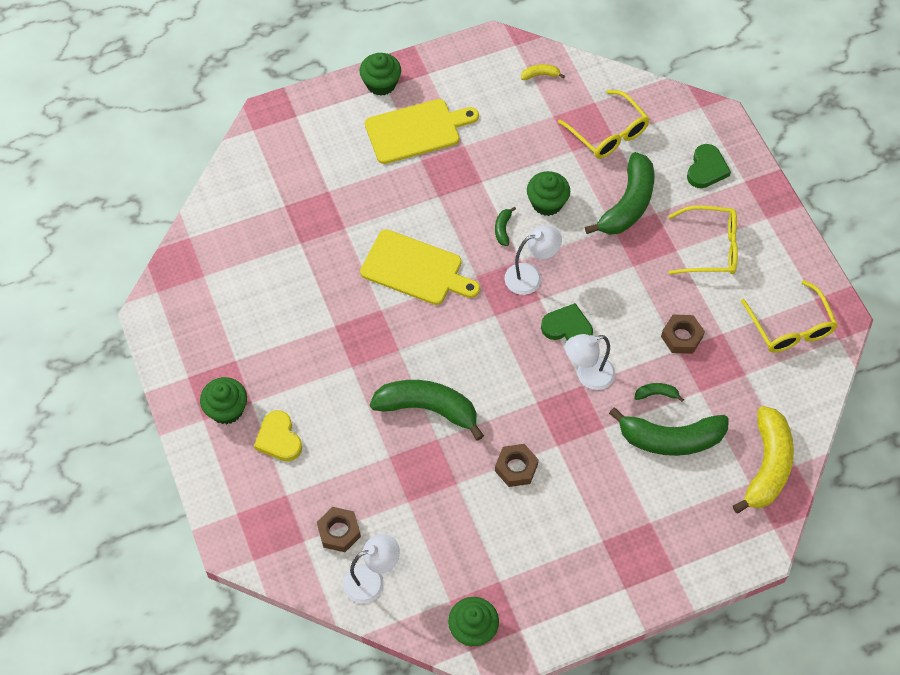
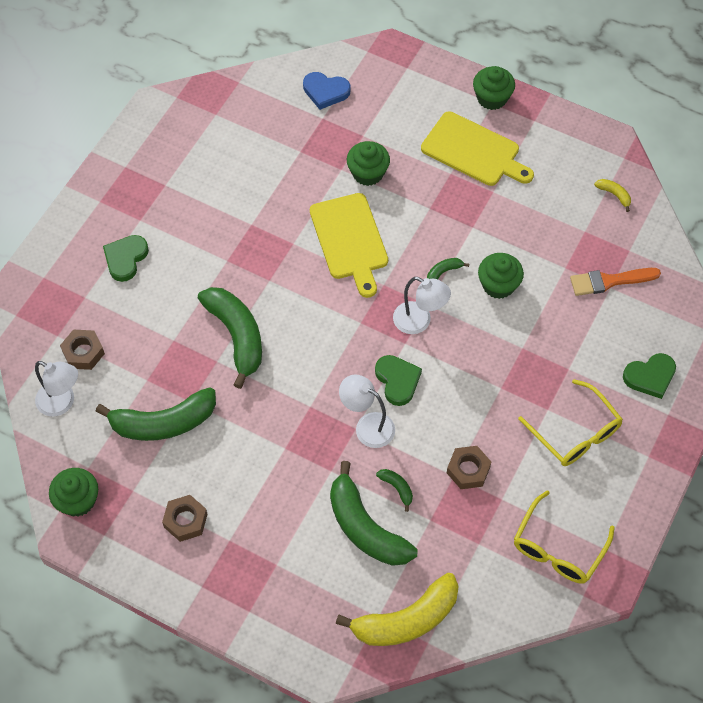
camera: 50 degrees right, 0 degrees up
green cupcake [200,377,247,424] -> green cupcake moved to [347,141,390,186]
yellow heart [254,410,302,461] -> green heart [103,235,149,282]
brown nut [495,444,539,487] -> brown nut moved to [162,495,207,542]
yellow glasses [558,90,650,159] -> orange brush [570,268,661,296]
green banana [585,152,654,235] -> green banana moved to [96,387,216,441]
none -> blue heart [303,72,351,110]

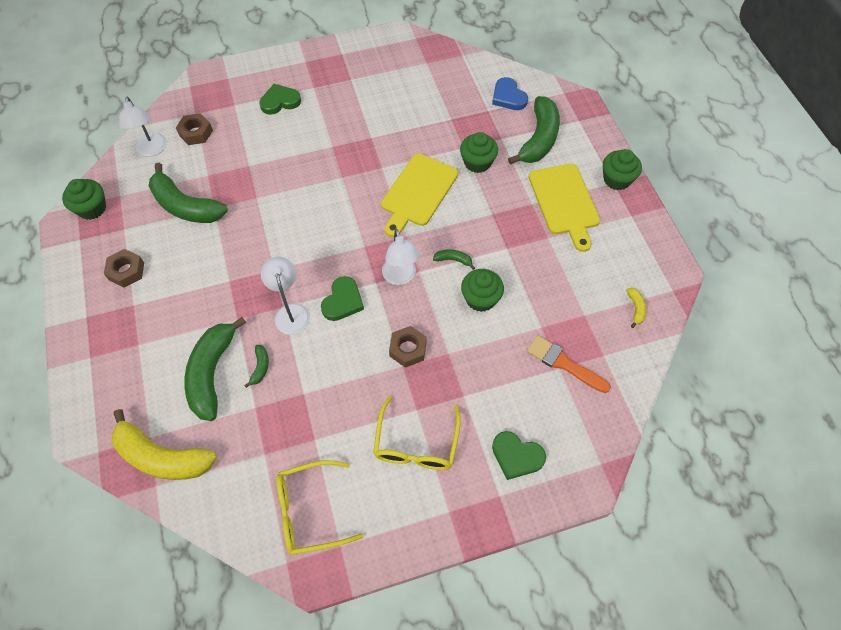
camera: 45 degrees right, 0 degrees up
green banana [198,287,262,389] -> green banana moved to [508,96,560,165]
brown nut [447,446,491,489] -> brown nut moved to [389,326,427,368]

